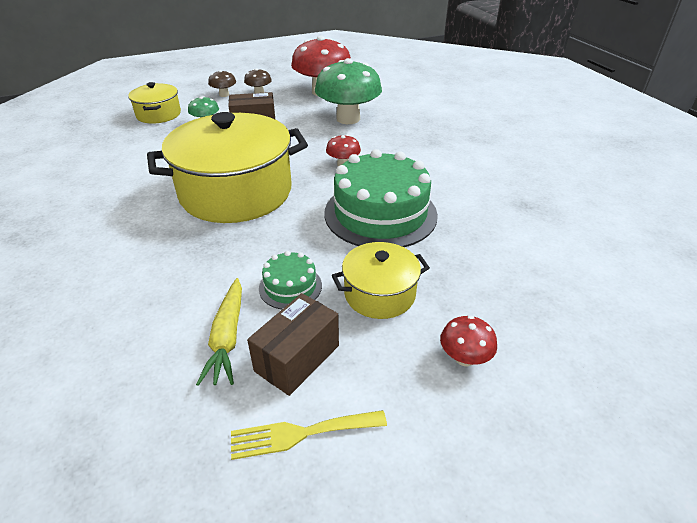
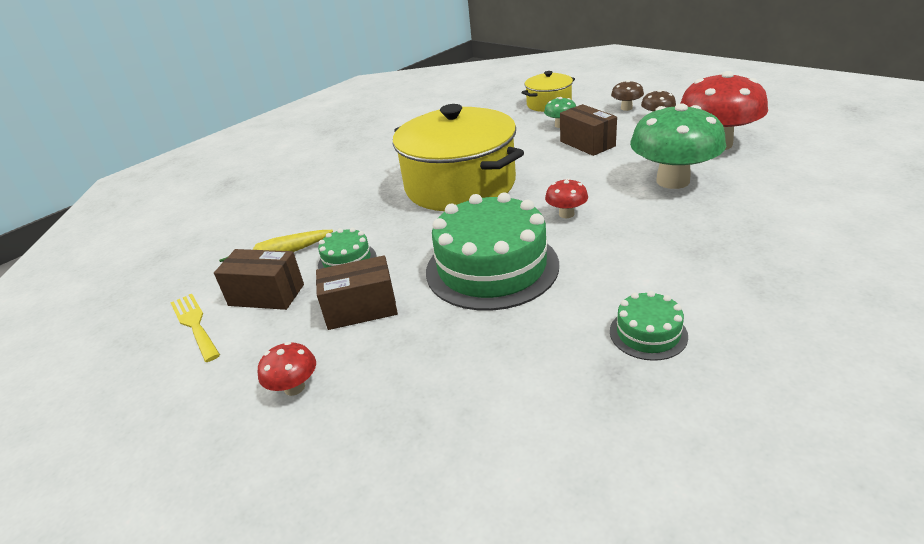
camera: 70 degrees right, 5 degrees down
yellow pot [332,242,430,319] -> brown box [316,255,398,330]
none -> green cake [610,291,688,361]

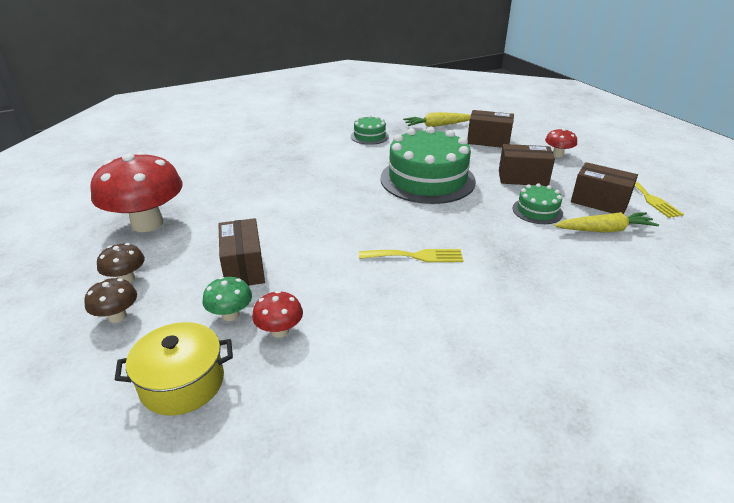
camera: 165 degrees left, 0 degrees up
yellow pot [393,104,524,211] -> yellow fork [359,249,463,262]
red mushroom [545,178,588,218] -> red mushroom moved to [252,291,303,338]
green mushroom [630,103,726,189] -> none
none -> yellow carrot [403,112,471,127]
none -> brown box [467,110,514,148]

